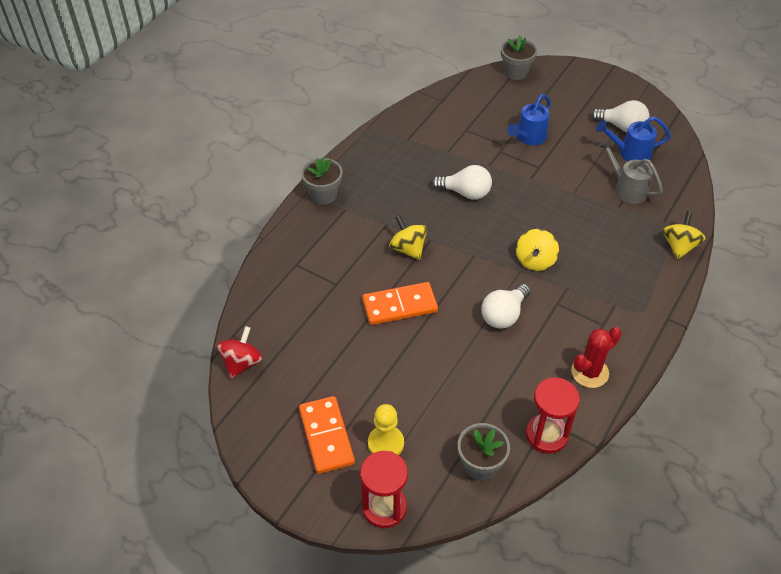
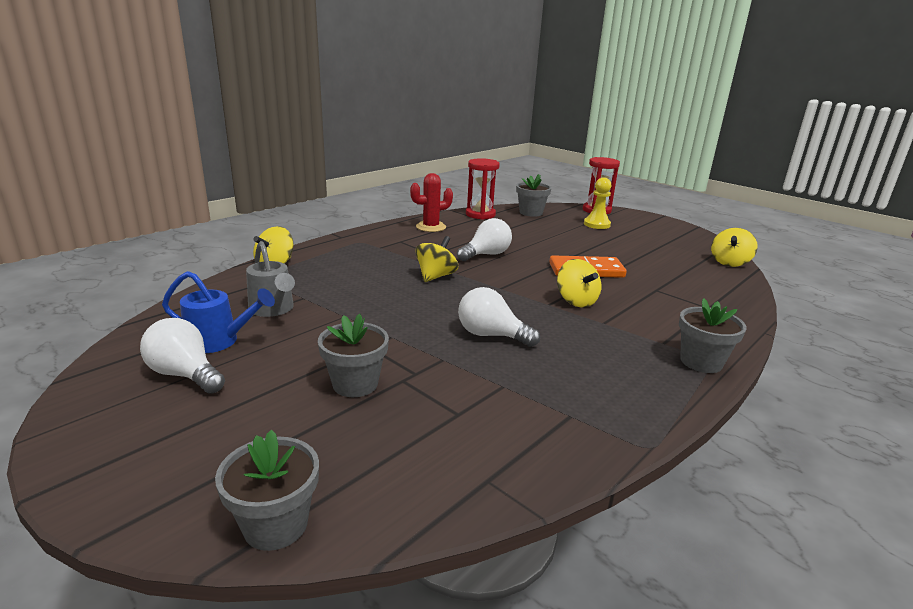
camera: 170 degrees left, 25 degrees down
red spinning top [217,326,262,379] -> yellow spinning top [711,228,758,267]
orange domino [299,396,355,474] -> none
blue watering can [507,94,551,145] -> grey flower pot [318,314,389,397]

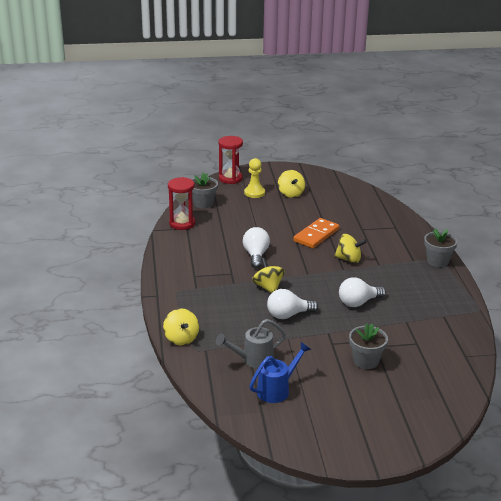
camera: 50 degrees left, 5 degrees up
white light bulb [140,318,225,394] -> white light bulb moved to [267,289,318,319]
grey flower pot [215,430,319,551] -> none
grey watering can [246,241,295,317] -> grey watering can turned 150 degrees clockwise [216,319,286,369]
red cactus [410,173,453,232] -> none
yellow spinning top [711,228,758,267] -> yellow spinning top moved to [278,170,305,198]

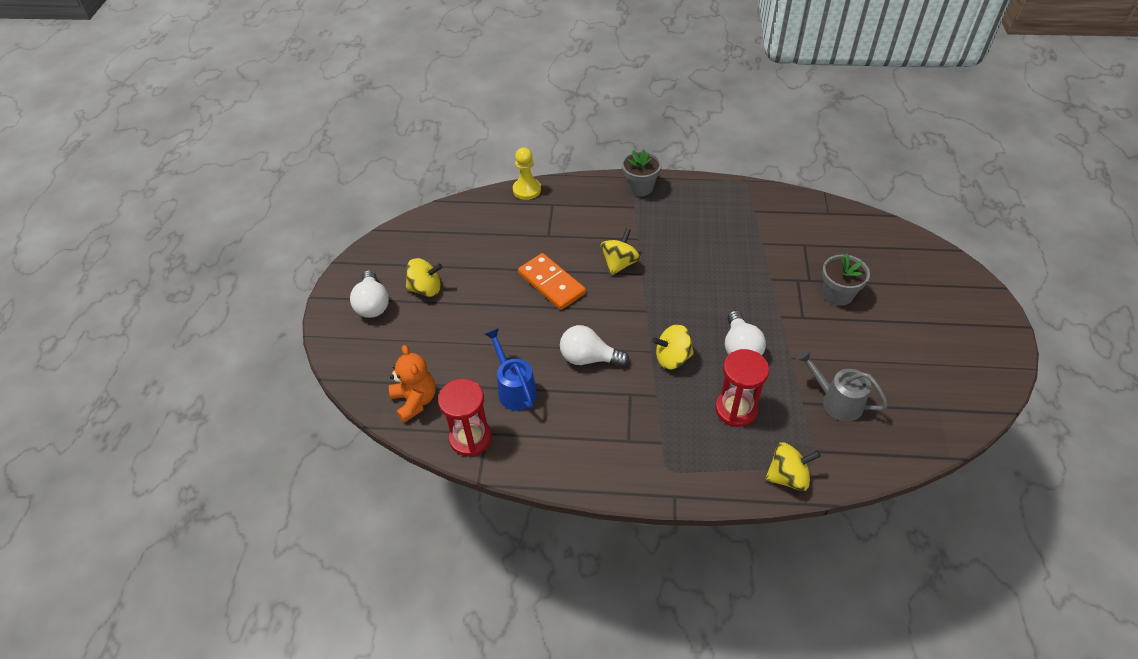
camera: 75 degrees left, 20 degrees up
grey flower pot [191,172,218,208] -> orange teddy bear [389,345,436,423]
grey watering can [216,319,286,369] -> grey watering can turned 135 degrees clockwise [796,349,888,422]
red hourglass [219,136,243,184] -> red hourglass moved to [715,349,769,427]
yellow pawn [244,158,265,198] -> yellow pawn moved to [513,147,541,200]
blue watering can [249,342,311,403] -> blue watering can moved to [485,328,537,410]
white light bulb [339,277,386,307] -> white light bulb moved to [350,270,389,318]

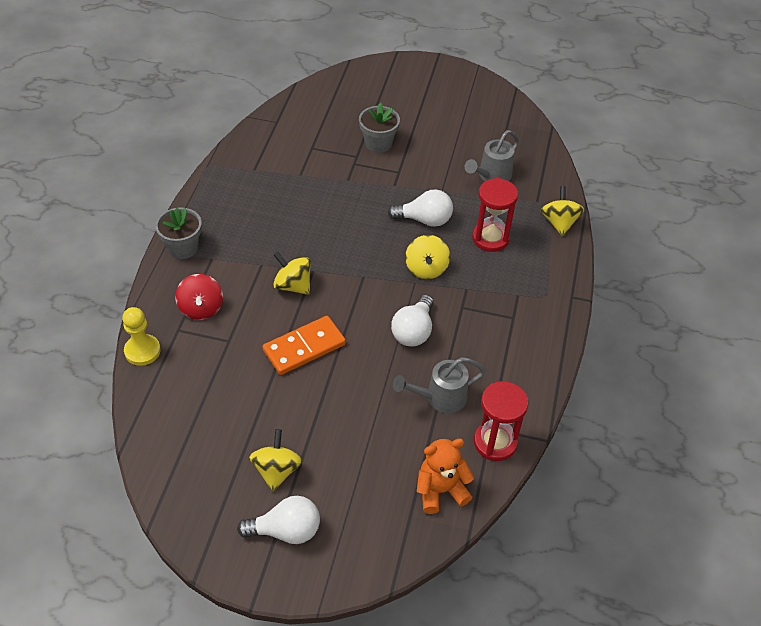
camera: 85 degrees left, 0 degrees up
blue watering can [485,328,537,410] -> grey watering can [393,357,486,413]
none -> red spinning top [175,274,223,320]

